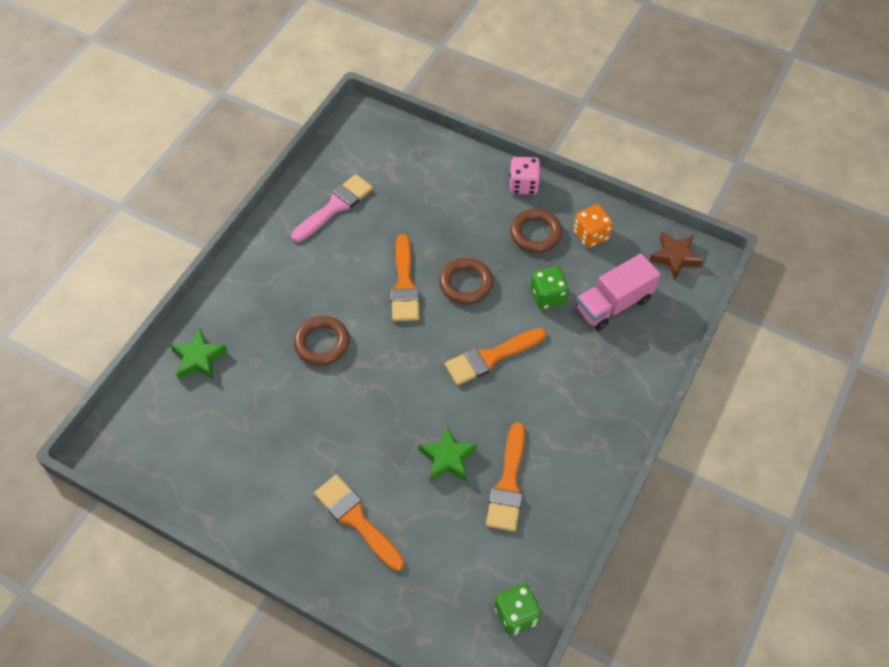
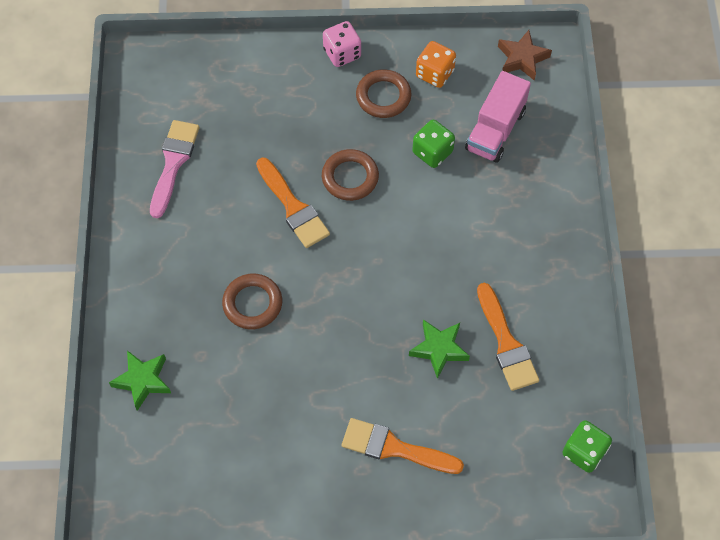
camera: 30 degrees left, 5 degrees up
orange brush [445,328,546,385] -> none

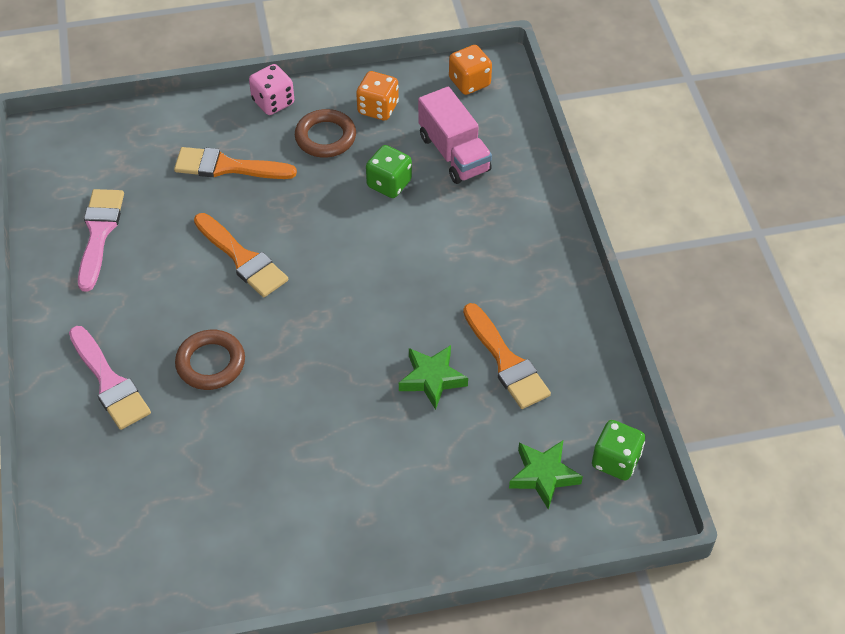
camera: 10 degrees left, 10 degrees down
green star [109,350,171,411] -> green star moved to [509,440,583,510]
brown ring [322,149,379,201] -> none
orange brush [342,418,464,474] -> orange brush moved to [174,147,297,179]
pink truck [465,71,531,162] -> pink truck turned 45 degrees counterclockwise [418,87,492,184]
brown star [498,30,552,81] -> orange dice [449,45,492,95]
none -> pink brush [69,326,151,430]

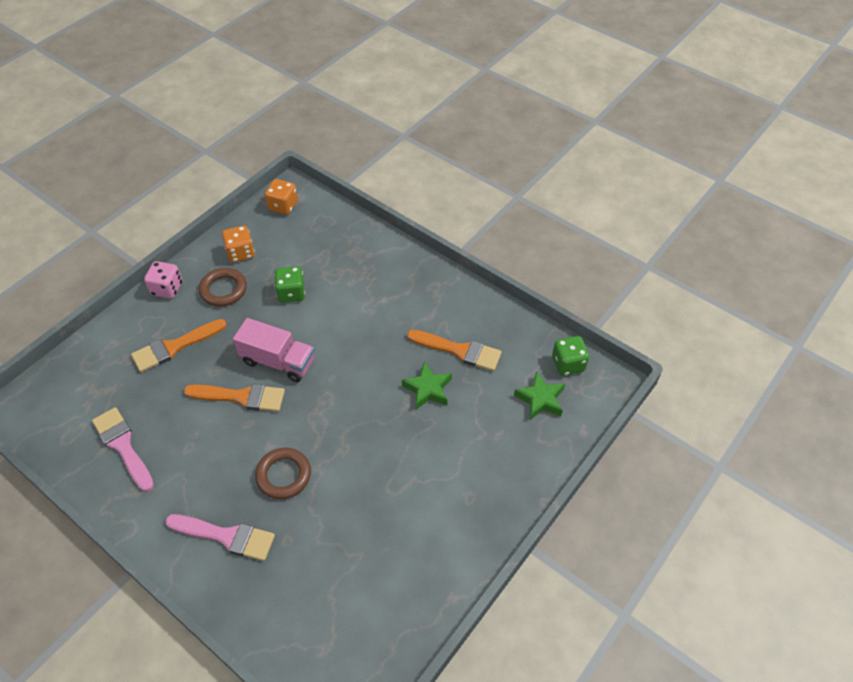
camera: 40 degrees left, 0 degrees up
pink truck [418,87,492,184] -> pink truck moved to [233,318,314,382]

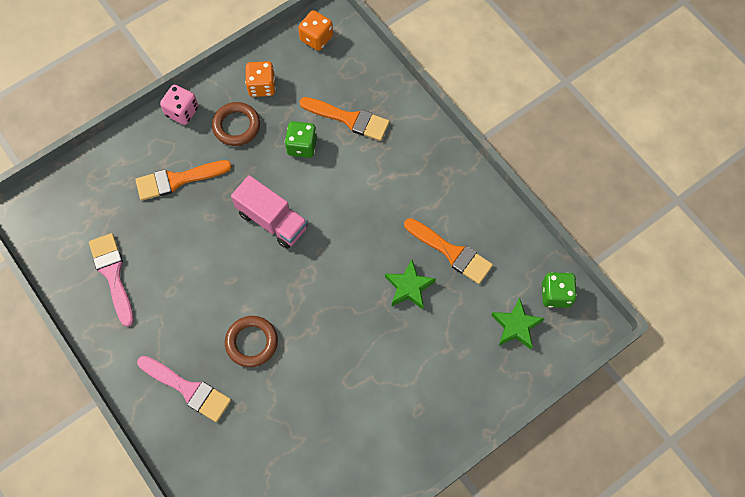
camera: 15 degrees right, 15 degrees up
orange brush [184,384,285,412] -> orange brush moved to [299,97,390,141]

